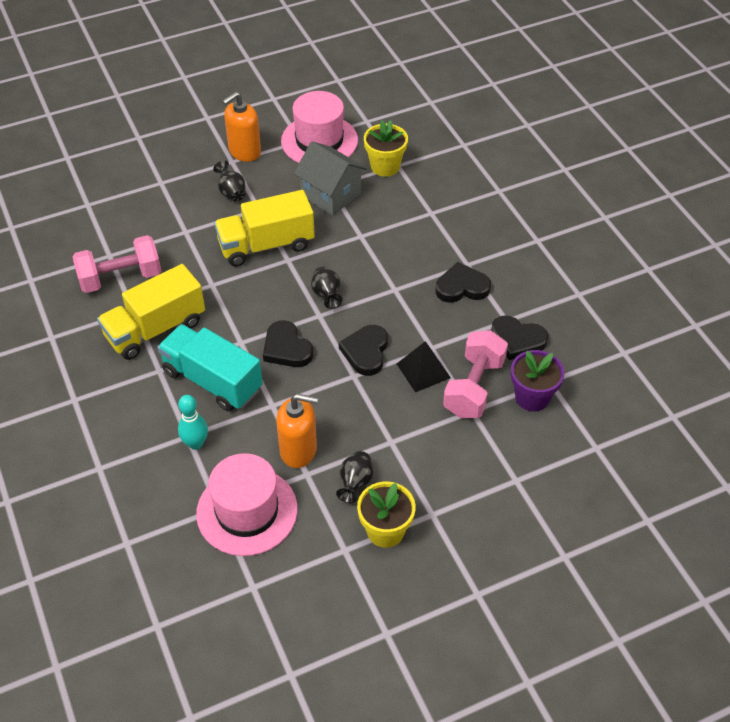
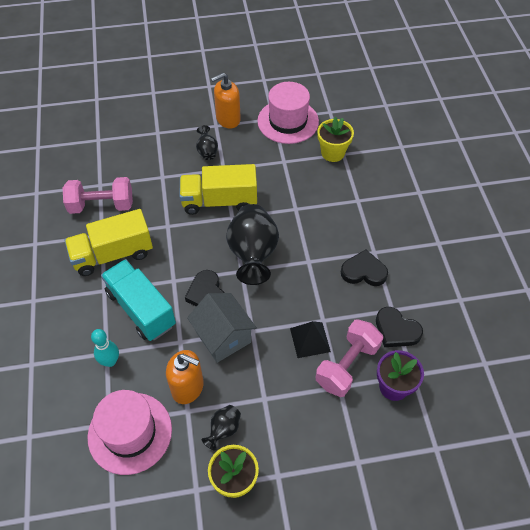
camera: 15 degrees right, 5 degrees up
grey house [294,141,367,216] -> grey house moved to [187,293,257,363]
black vase [311,266,342,309] -> black vase [226,204,279,285], size x2.13
black heart [339,325,388,376] -> none

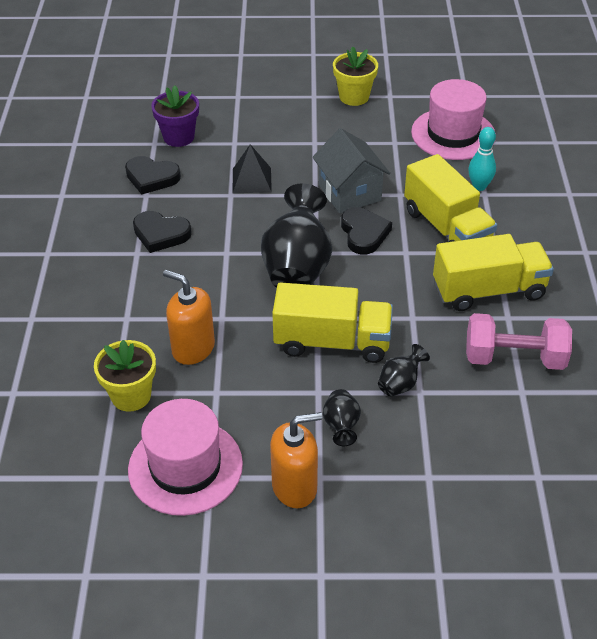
camera: 170 degrees left, 10 degrees down
turquoise truck [101,259,176,341] -> yellow truck [404,154,497,242]
orange soap dispenser [166,350,204,404] -> orange soap dispenser moved to [163,270,215,365]
black vase [202,405,241,451] -> black vase moved to [378,344,430,397]
pink dumbbell [316,319,383,397] -> none
black heart [376,307,423,347] -> black heart turned 150 degrees clockwise [125,156,181,195]

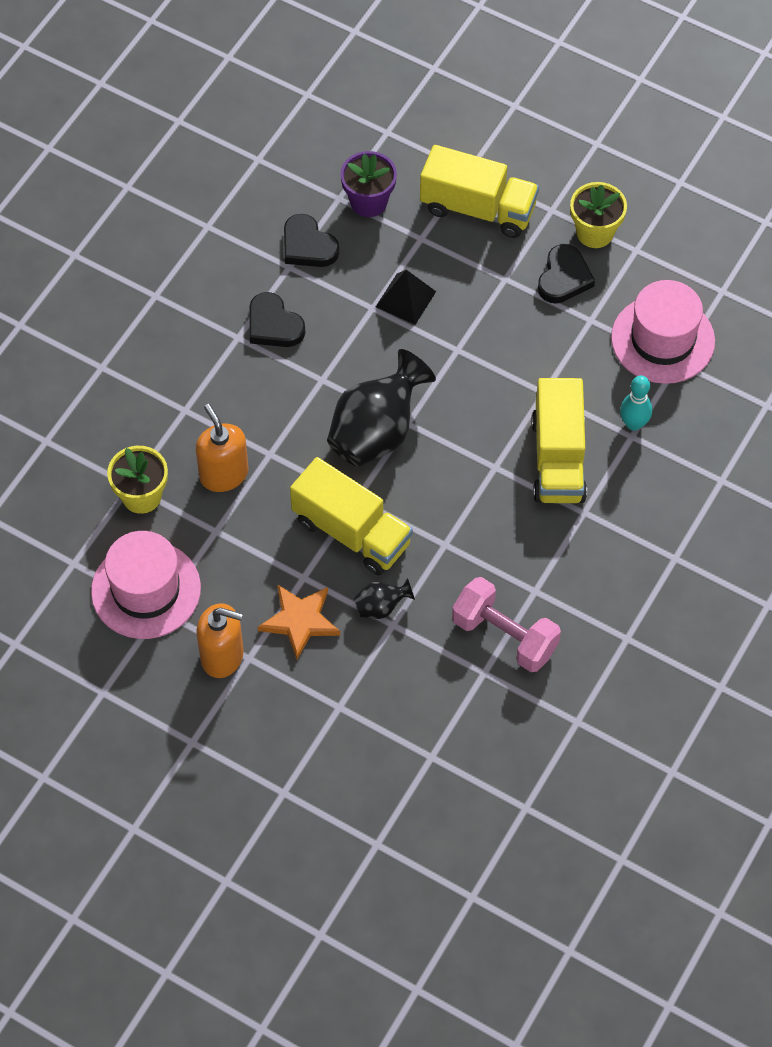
camera: 30 degrees right, 15 degrees up
grey house [313,128,390,213] -> none
black vase [323,389,361,446] -> orange star [258,584,340,660]
black heart [341,207,392,254] -> black heart moved to [538,244,595,304]
yellow truck [433,234,554,311] -> yellow truck moved to [420,145,539,238]

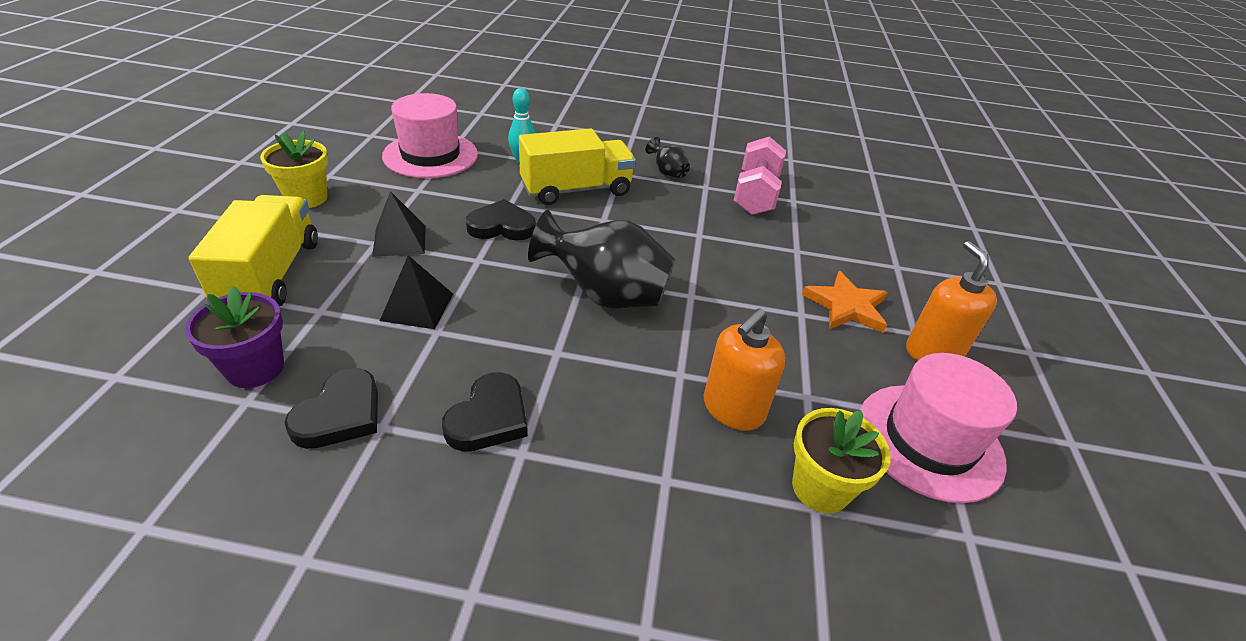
camera: 115 degrees left, 20 degrees down
yellow truck [290,457,413,576] -> none
black vase [354,578,415,619] -> black vase moved to [645,137,690,178]
black heart [538,244,595,304] -> black heart moved to [466,199,536,241]
none -> black pyramid [372,191,426,257]

